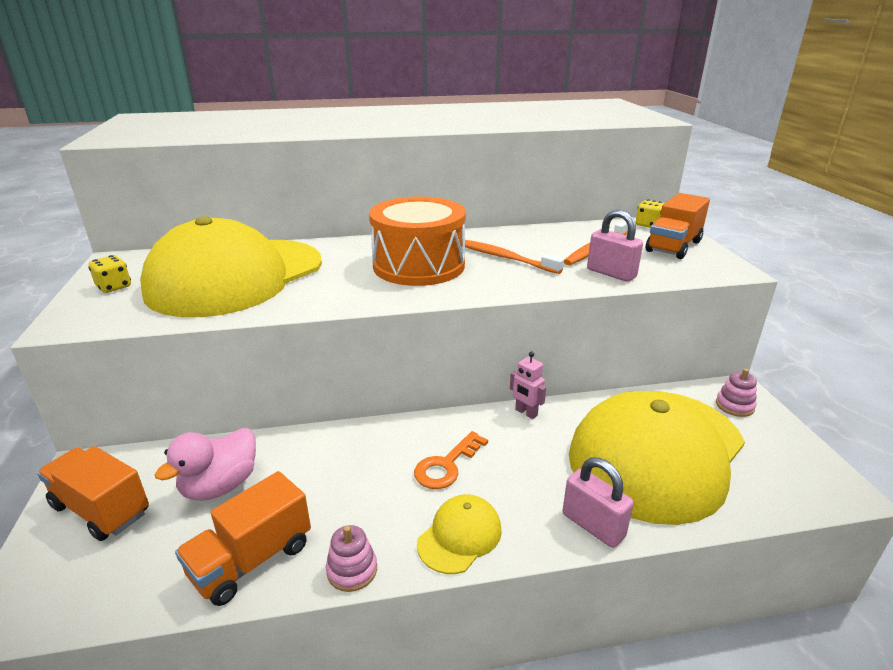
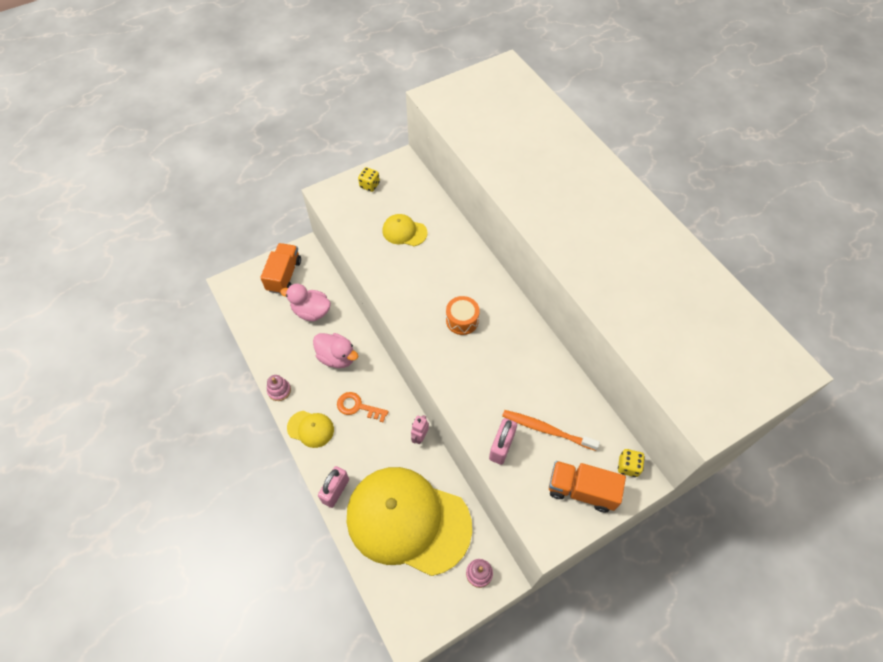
camera: 70 degrees right, 30 degrees up
yellow cap [140,216,322,317] -> yellow cap [383,214,428,246], size x0.40
orange truck [175,471,311,606] -> none
orange drum [369,196,466,286] -> orange drum [446,296,480,335], size x0.50
orange toothbrush [465,240,564,274] -> none
none -> pink duck [313,333,358,368]

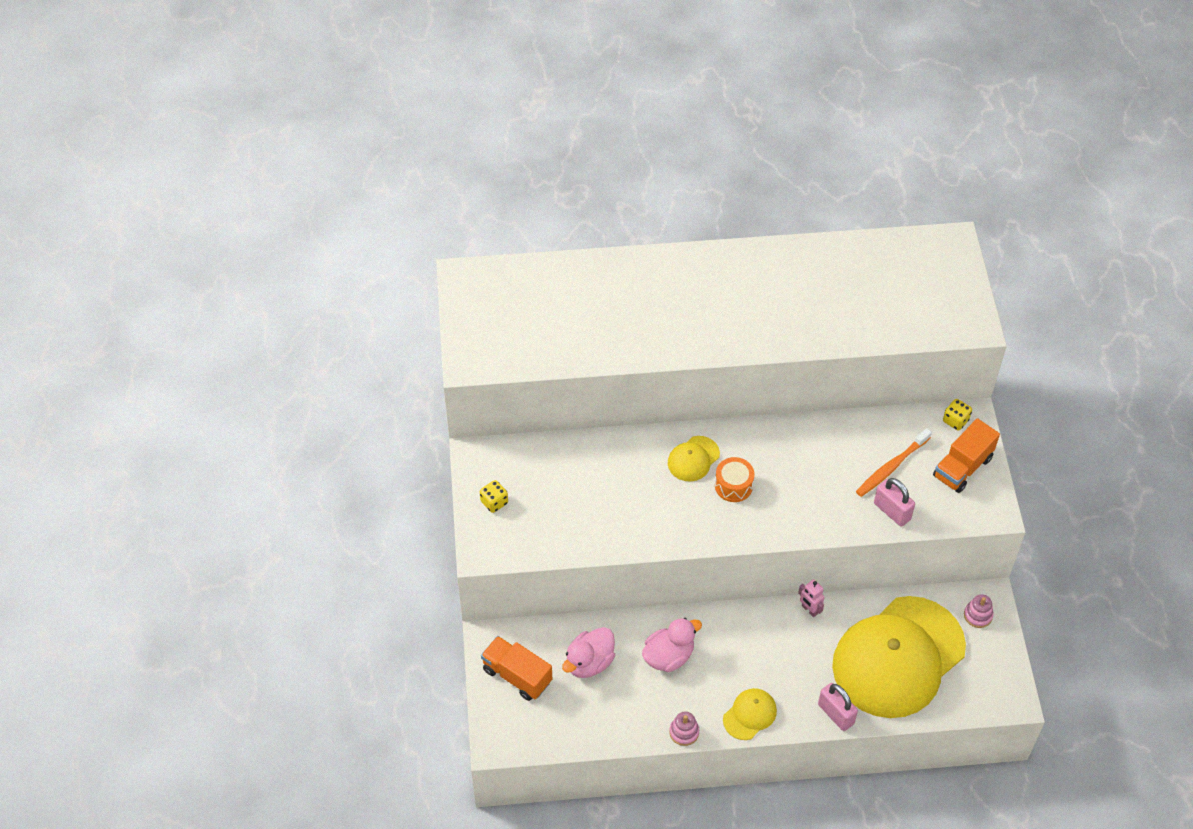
camera: 65 degrees left, 5 degrees down
orange key [337,392,388,422] -> none
yellow cap [383,214,428,246] -> yellow cap moved to [668,436,720,482]

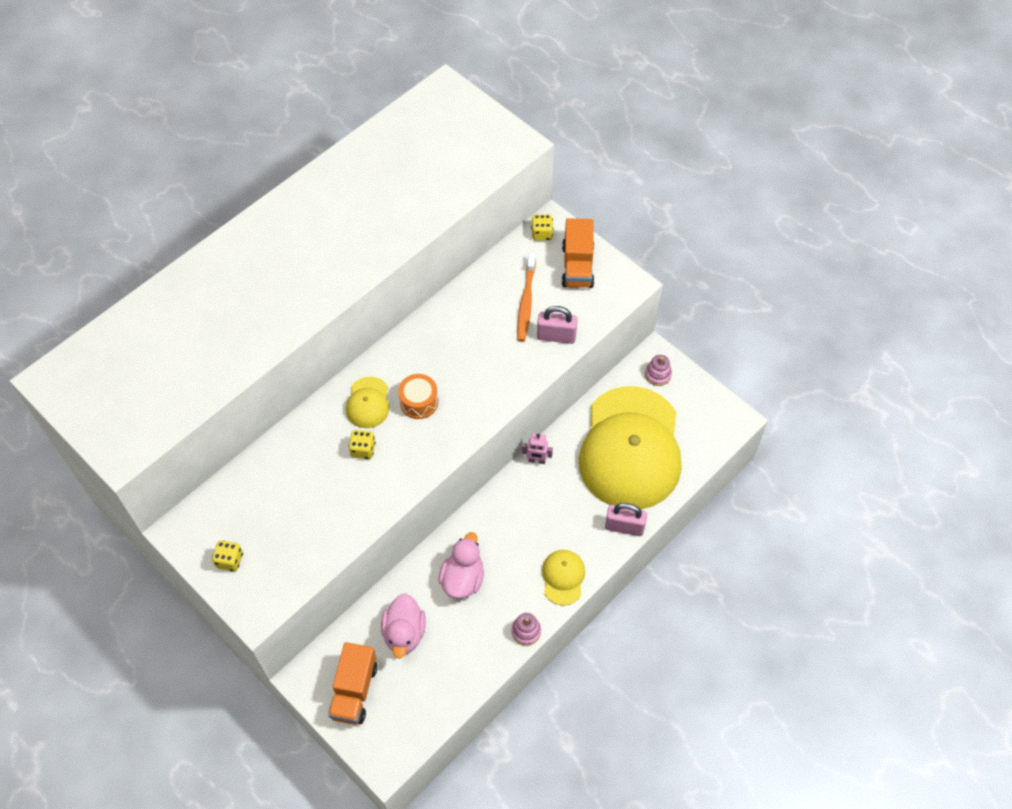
camera: 40 degrees left, 5 degrees up
orange truck [481,636,552,701] -> orange truck turned 75 degrees counterclockwise [328,642,378,725]
none -> yellow dice [348,430,375,459]

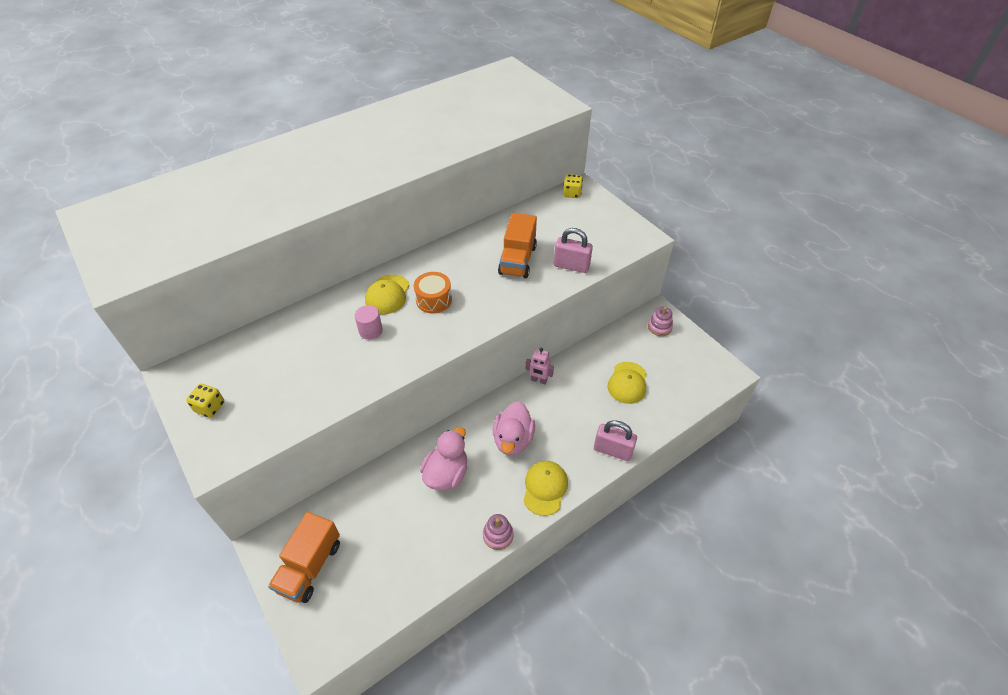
camera: 10 degrees right, 10 degrees down
yellow dice [348,430,375,459] -> pink cylinder [354,305,383,340]
pink duck [381,593,426,659] -> pink duck moved to [493,401,535,456]
orange toothbrush [517,253,536,341] -> none
orange truck [562,218,594,288] -> orange truck moved to [498,213,537,278]
yellow cap [579,386,682,509] -> yellow cap [608,362,646,404], size x0.40

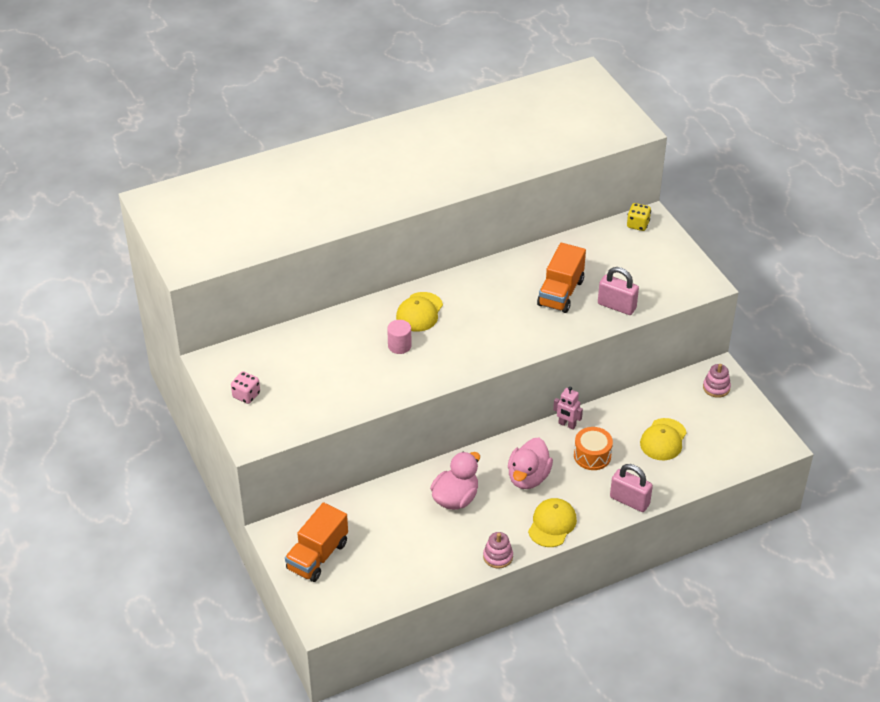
camera: 10 degrees right, 5 degrees down
yellow dice [186,384,225,418] -> pink dice [231,371,260,404]
orange drum [414,272,452,314] -> orange drum moved to [574,427,613,470]

